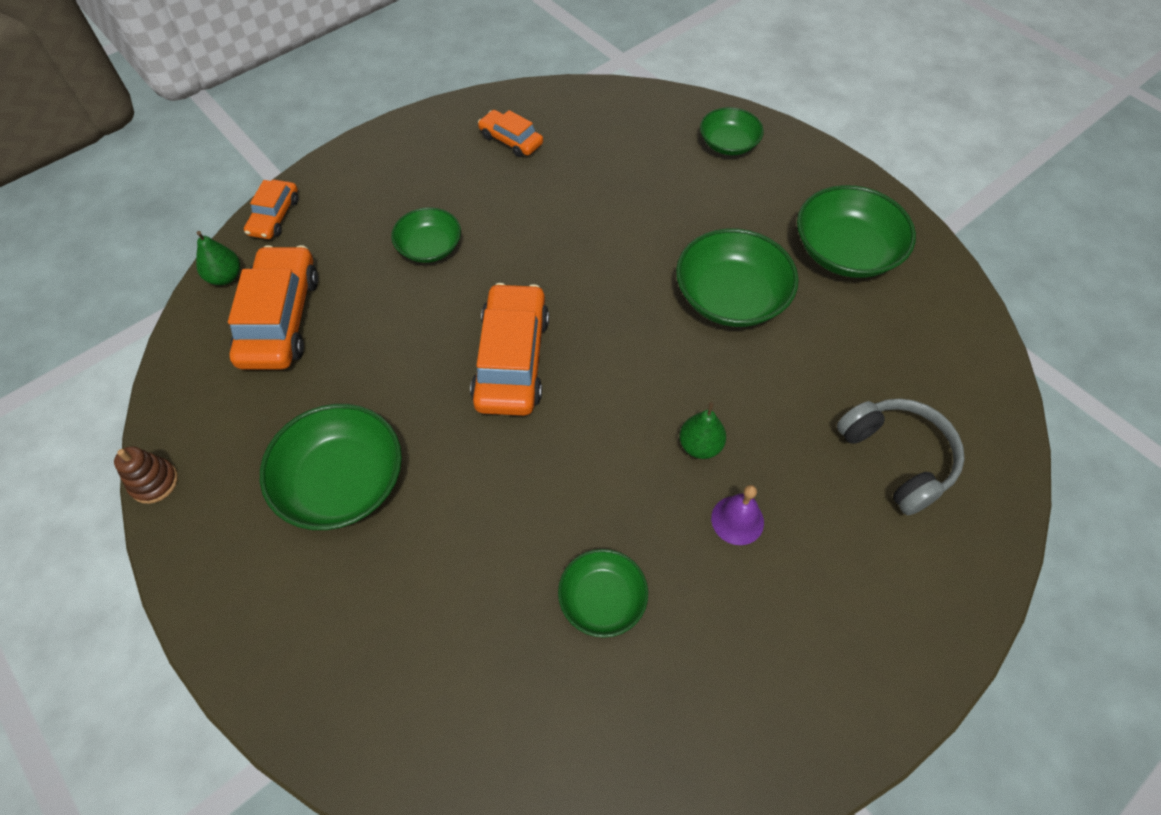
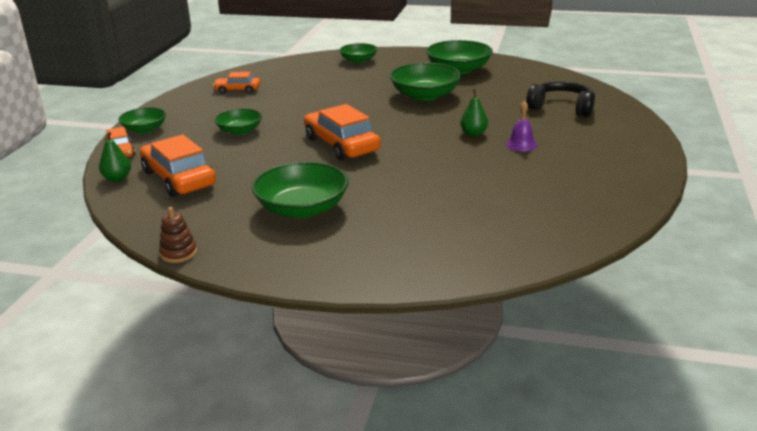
camera: 35 degrees left, 30 degrees down
green bowl [558,549,648,638] -> green bowl moved to [118,107,166,133]
grey headphones [837,399,965,515] -> black headphones [526,81,595,117]

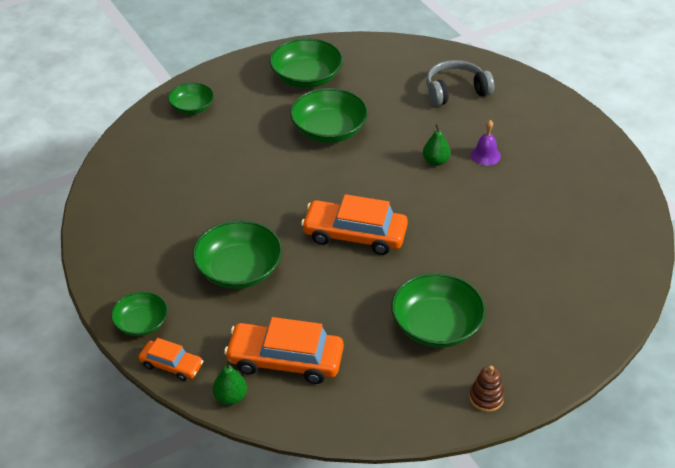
camera: 45 degrees left, 15 degrees up
brown stacking toy [159,207,197,263] -> brown stacking toy moved to [469,366,504,412]
orange car [213,72,260,94] -> none
green bowl [215,109,262,135] -> green bowl [192,220,282,289], size x1.65
black headphones [526,81,595,117] -> grey headphones [426,60,494,106]

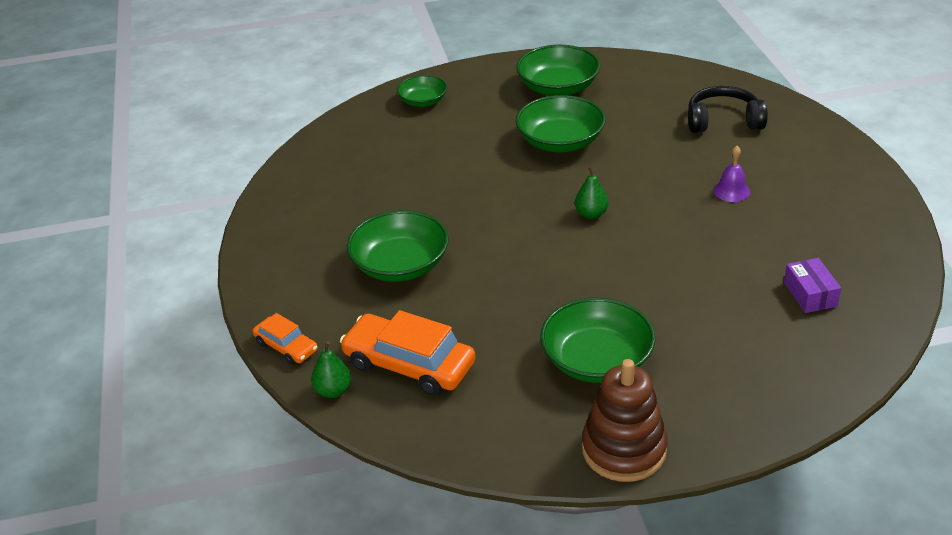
camera: 20 degrees right, 5 degrees down
green bowl [111,291,168,336] -> none
orange car [301,194,408,255] -> none
green pear [423,124,451,166] -> green pear moved to [575,166,609,219]
grey headphones [426,60,494,106] -> black headphones [688,86,768,133]
brown stacking toy [469,366,504,412] -> brown stacking toy [582,359,668,482], size x1.98
none -> purple box [784,258,841,313]

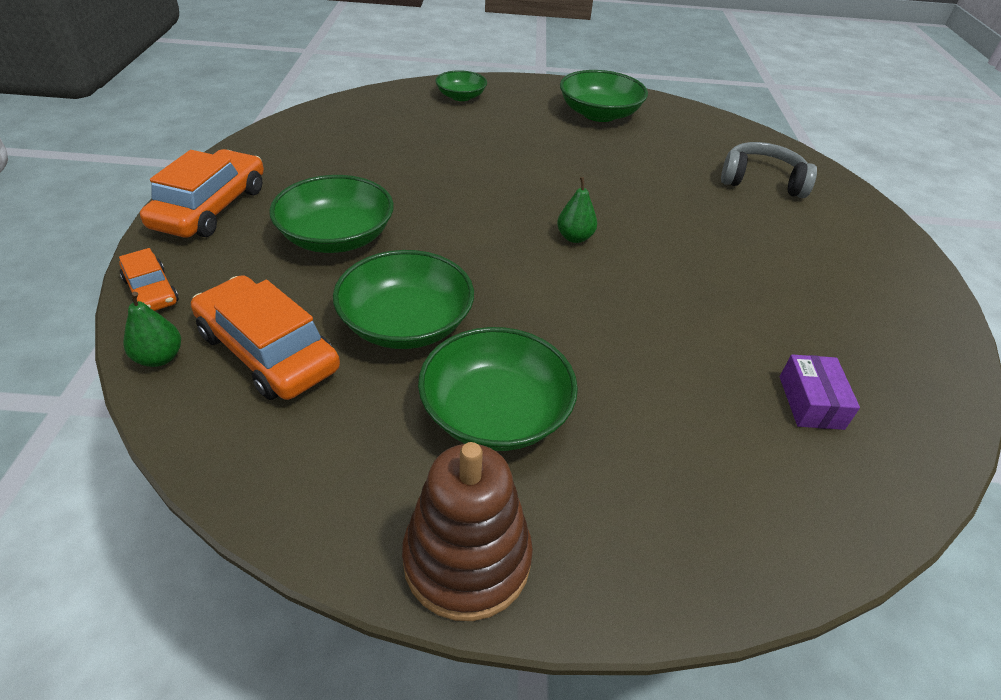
camera: 10 degrees right, 5 degrees up
green bowl [516,95,606,152] -> green bowl moved to [333,250,474,349]
black headphones [688,86,768,133] -> grey headphones [721,142,817,198]
purple bell [713,146,750,202] -> none
none -> orange car [140,149,264,238]

